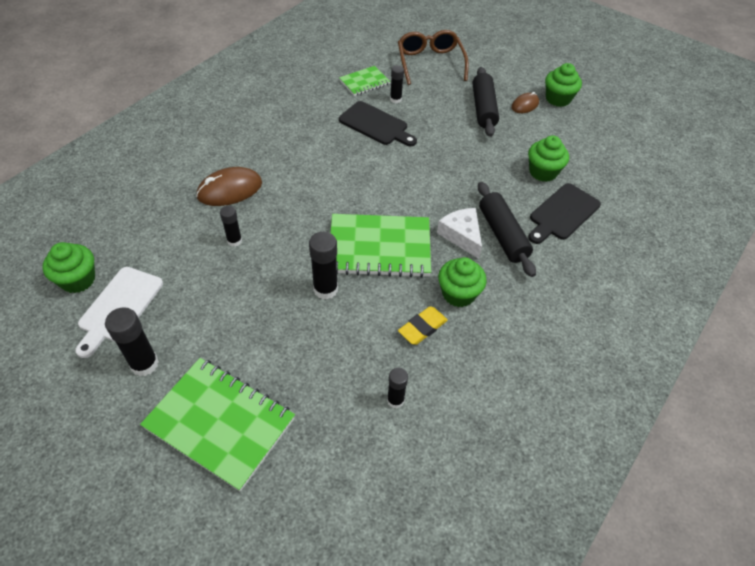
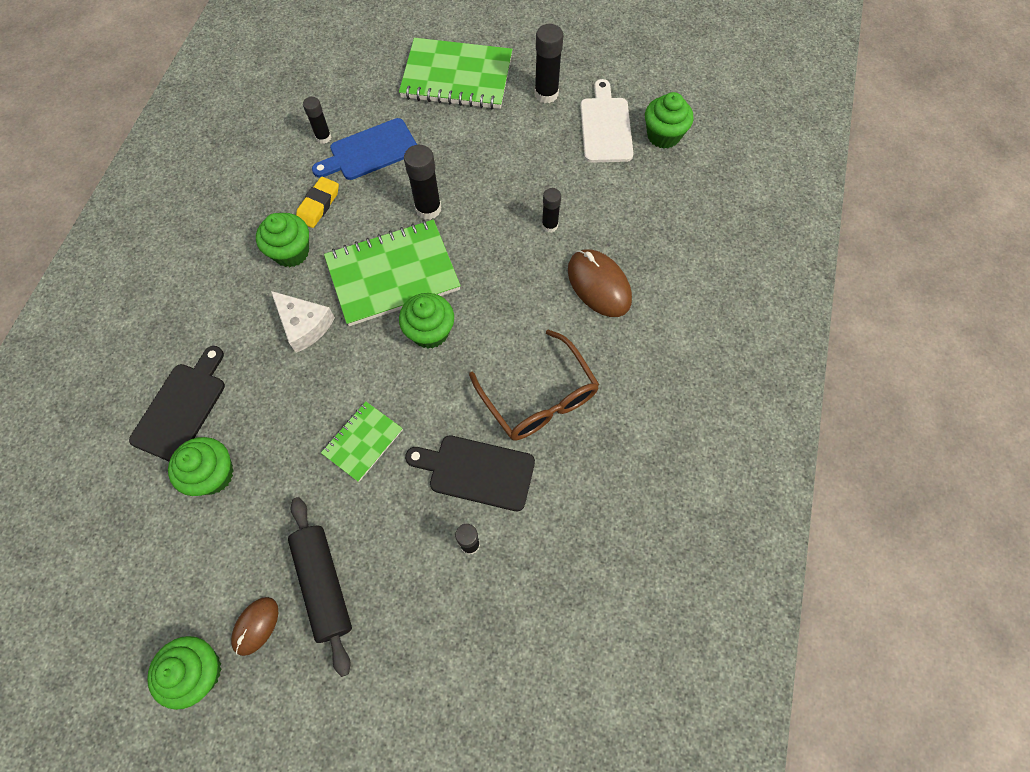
camera: 160 degrees right, 15 degrees up
brown mouse [196,167,262,206] -> brown mouse turned 75 degrees counterclockwise [568,250,632,317]
green notebook [339,66,390,96] -> green notebook moved to [321,402,403,482]
brown glasses [398,30,469,85] -> brown glasses moved to [469,329,600,440]
black rolling pin [478,182,536,277] -> none
none -> blue cutting board [312,118,417,180]
none -> green cupcake [399,293,454,349]

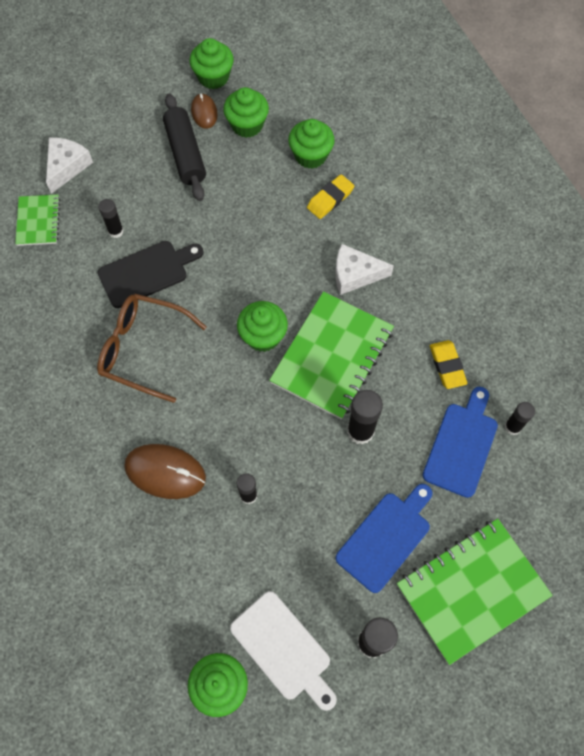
camera: 140 degrees right, 0 degrees up
black cutting board [129,346,225,461] -> none
green cupcake [256,213,309,267] -> green cupcake moved to [223,87,269,138]
black rolling pin [288,497,352,677] -> black rolling pin turned 45 degrees clockwise [163,93,206,201]
green notebook [321,402,403,482] -> green notebook moved to [15,194,60,246]
none -> white cheese [46,137,93,194]
none -> yellow eraser [307,174,354,219]
none -> blue cutting board [336,484,432,593]

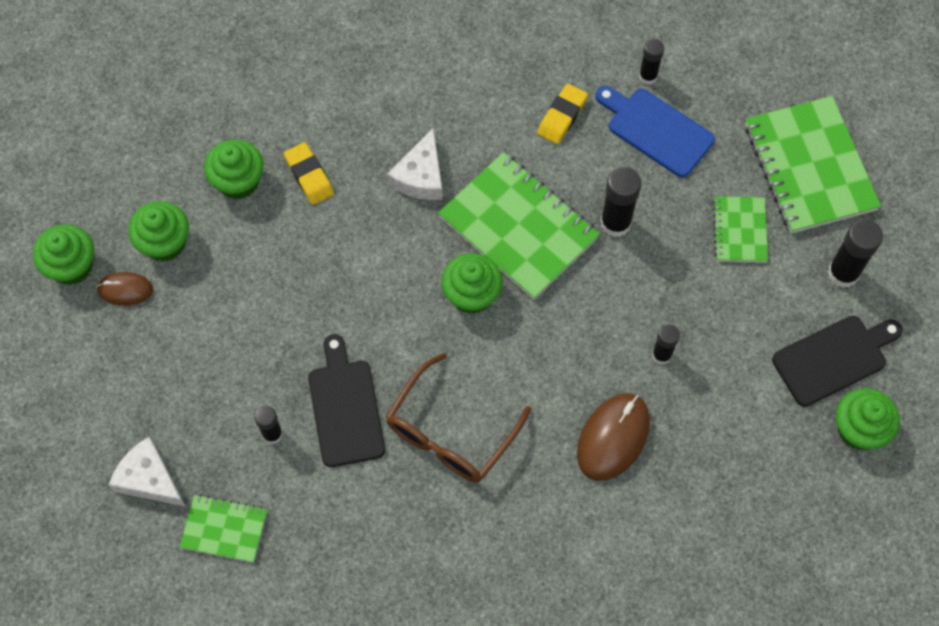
camera: 75 degrees left, 0 degrees up
black rolling pin [163,93,206,201] -> none
white cutting board [230,591,337,711] -> black cutting board [772,316,903,407]
blue cutting board [336,484,432,593] -> green notebook [712,196,768,263]
yellow eraser [430,340,468,389] -> yellow eraser turned 60 degrees counterclockwise [537,84,588,144]

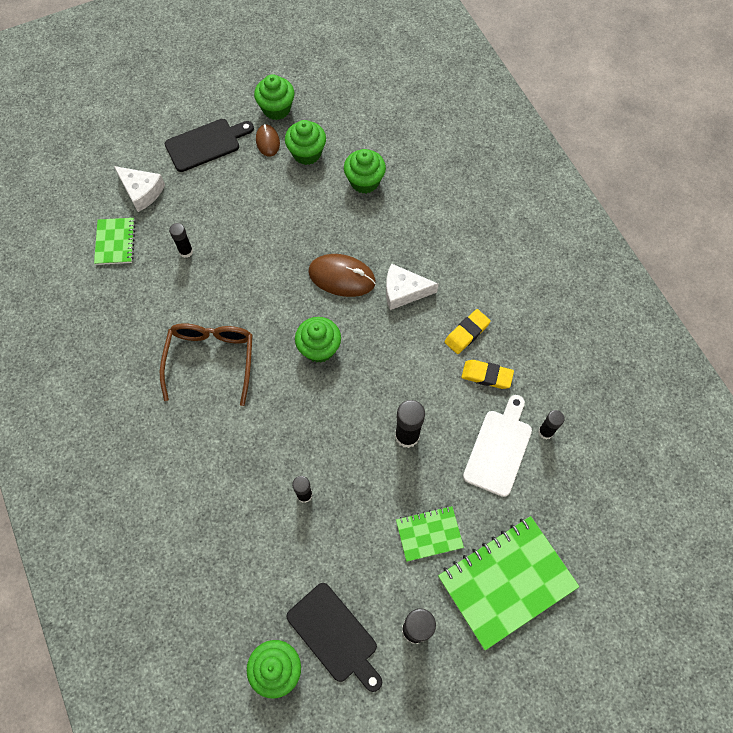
camera: 75 degrees right, 0 degrees up
white cheese [109,437,186,507] -> white cheese turned 105 degrees clockwise [114,166,165,212]
yellow eraser [284,142,334,205] -> yellow eraser moved to [444,309,491,354]
black cutting board [308,334,385,467] -> black cutting board moved to [165,119,254,172]
brown glasses [386,353,531,483] -> brown glasses turned 75 degrees clockwise [160,323,253,406]
green notebook [438,152,600,300] -> none
brown mouse [577,393,650,481] -> brown mouse moved to [308,254,376,297]
blue cutting board [596,86,715,177] -> white cutting board [463,395,532,497]

